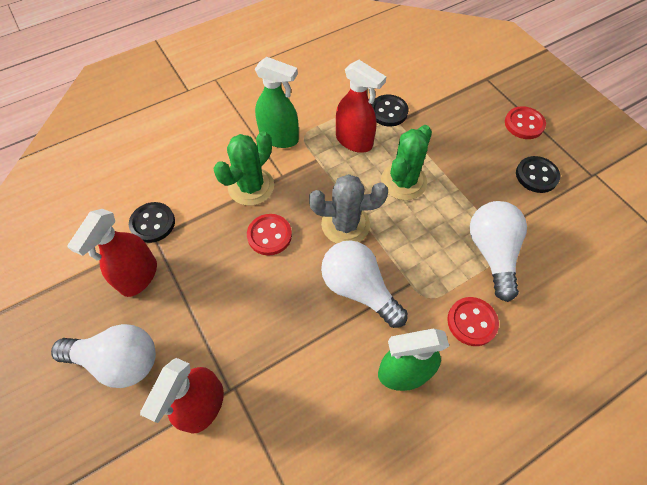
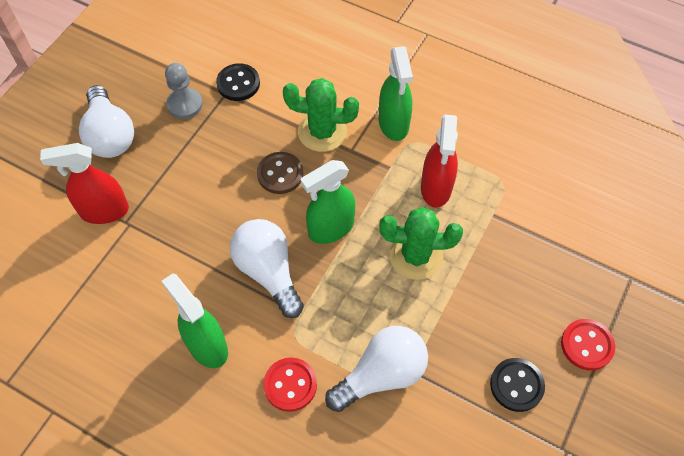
camera: 60 degrees right, 0 degrees up
red spray bottle [67,209,157,297] -> grey pawn [165,63,203,119]
red button [247,214,292,256] -> brown button [257,152,303,194]
grey cactus [309,174,388,244] -> green spray bottle [301,160,355,244]
white light bulb [321,240,408,328] -> white light bulb turned 45 degrees counterclockwise [230,219,304,318]
black button [371,95,409,127] -> none

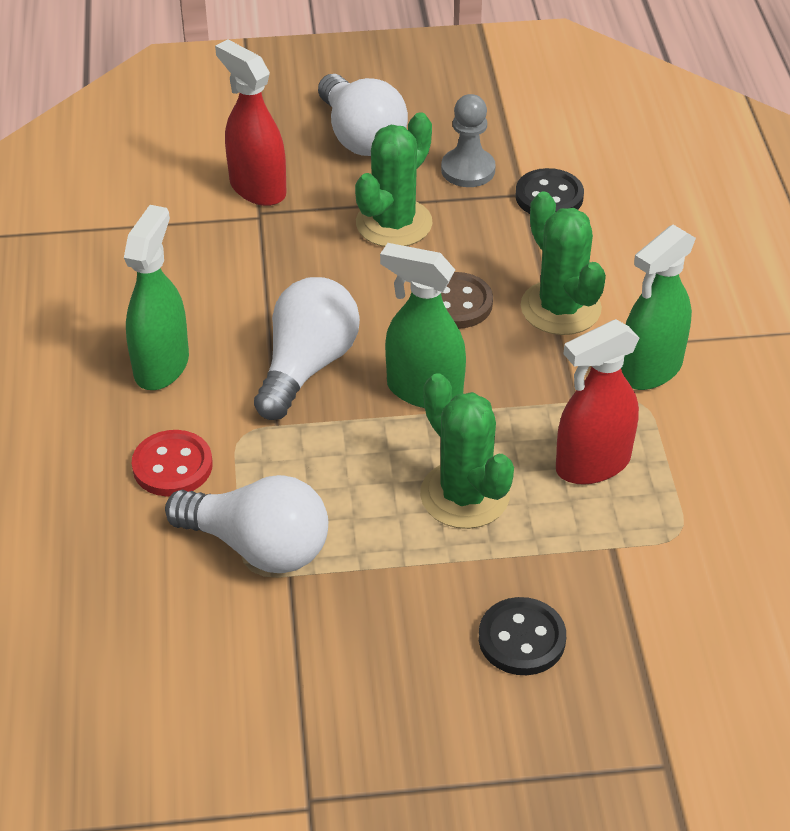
camera: 55 degrees right, 15 degrees down
white light bulb [79,85,134,158] -> white light bulb turned 60 degrees counterclockwise [318,74,408,156]
black button [490,358,545,412] -> black button moved to [479,597,566,675]
red button [561,319,616,370] -> none
none -> green cactus [355,113,432,247]

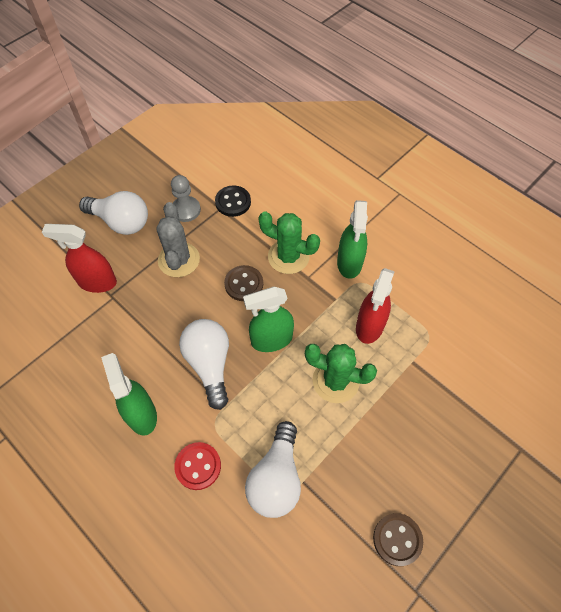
camera: 40 degrees left, 15 degrees up
white light bulb [165,475,328,573] -> white light bulb turned 120 degrees clockwise [245,421,301,518]
green cactus [355,113,432,247] -> grey cactus [156,202,200,277]
black button [479,597,566,675] -> none
none -> brown button [373,513,423,566]

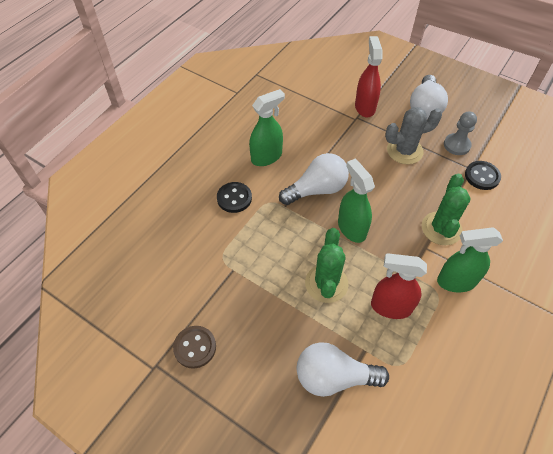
camera: 80 degrees right, 5 degrees down
red button [174,442,221,490] -> black button [217,182,252,213]
brown button [224,265,263,301] -> none
white light bulb [245,421,301,518] -> white light bulb moved to [297,342,389,397]

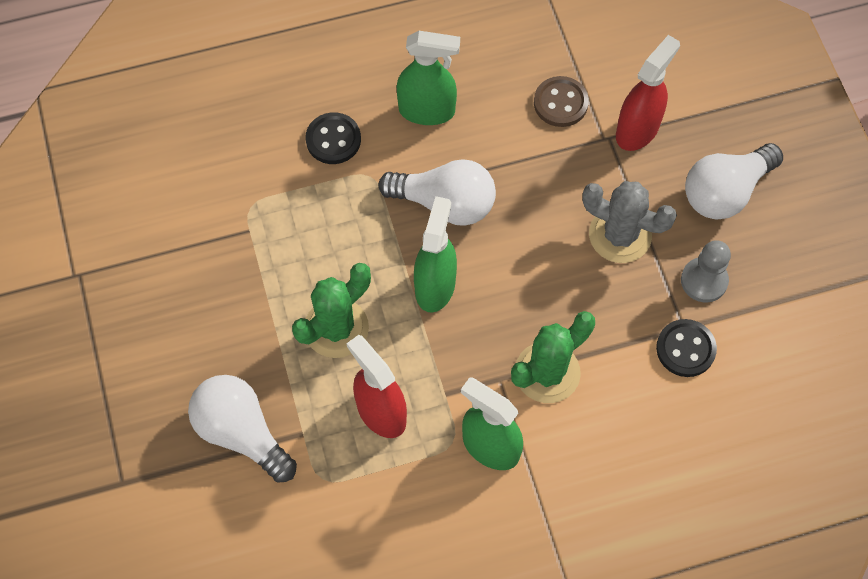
camera: 40 degrees right, 10 degrees up
brown button [173,326,216,369] -> brown button moved to [534,76,589,127]

